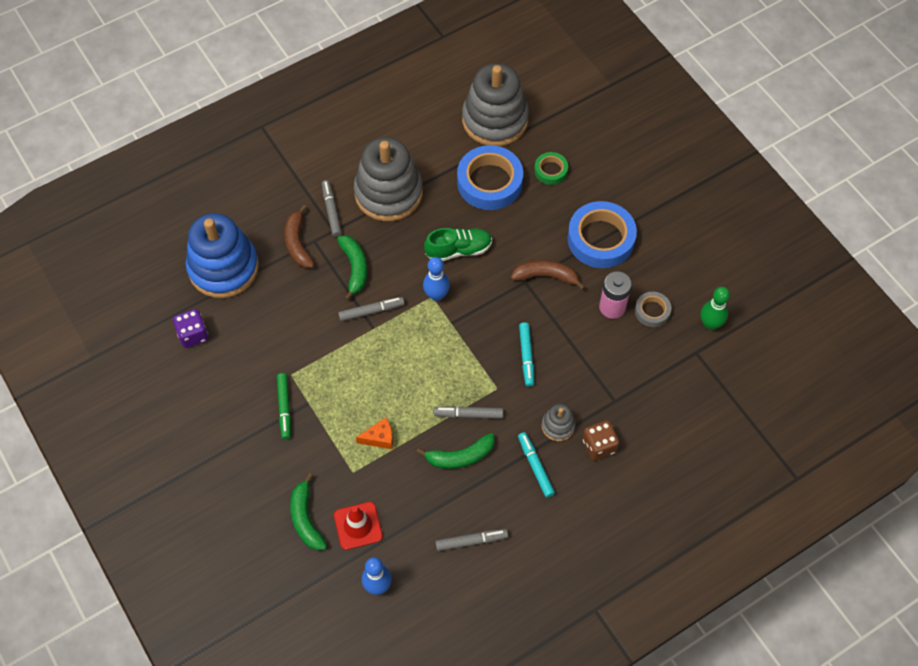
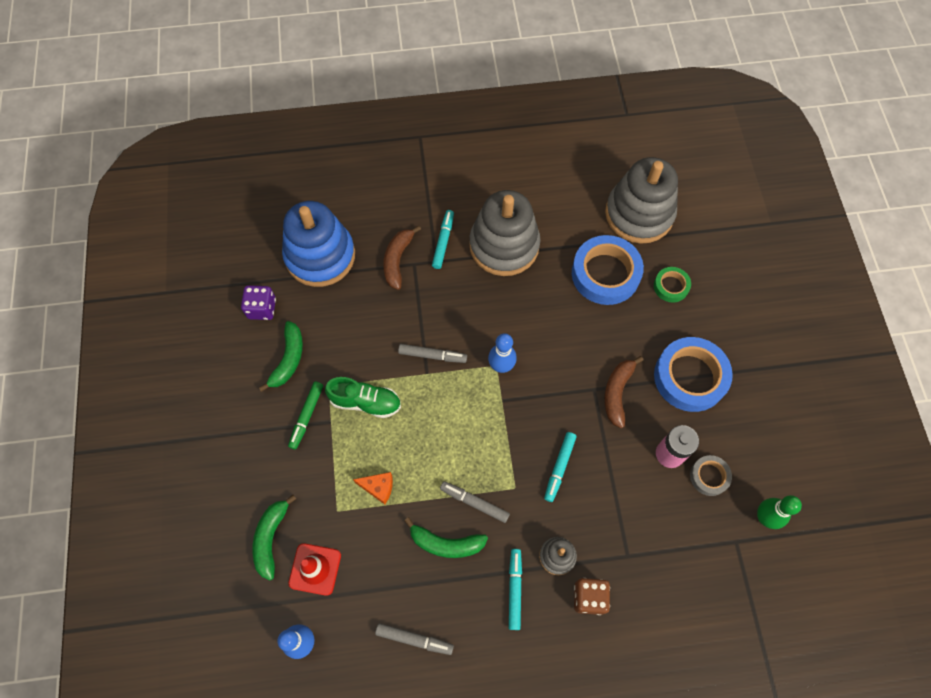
camera: 25 degrees right, 5 degrees up
grey marker [322,180,342,237] -> turquoise marker [432,210,454,269]
green banana [337,235,367,301] -> green banana moved to [259,321,303,392]
green shoe [424,228,492,261] -> green shoe moved to [325,377,401,418]
brown banana [511,260,585,290] -> brown banana turned 105 degrees counterclockwise [604,356,643,428]

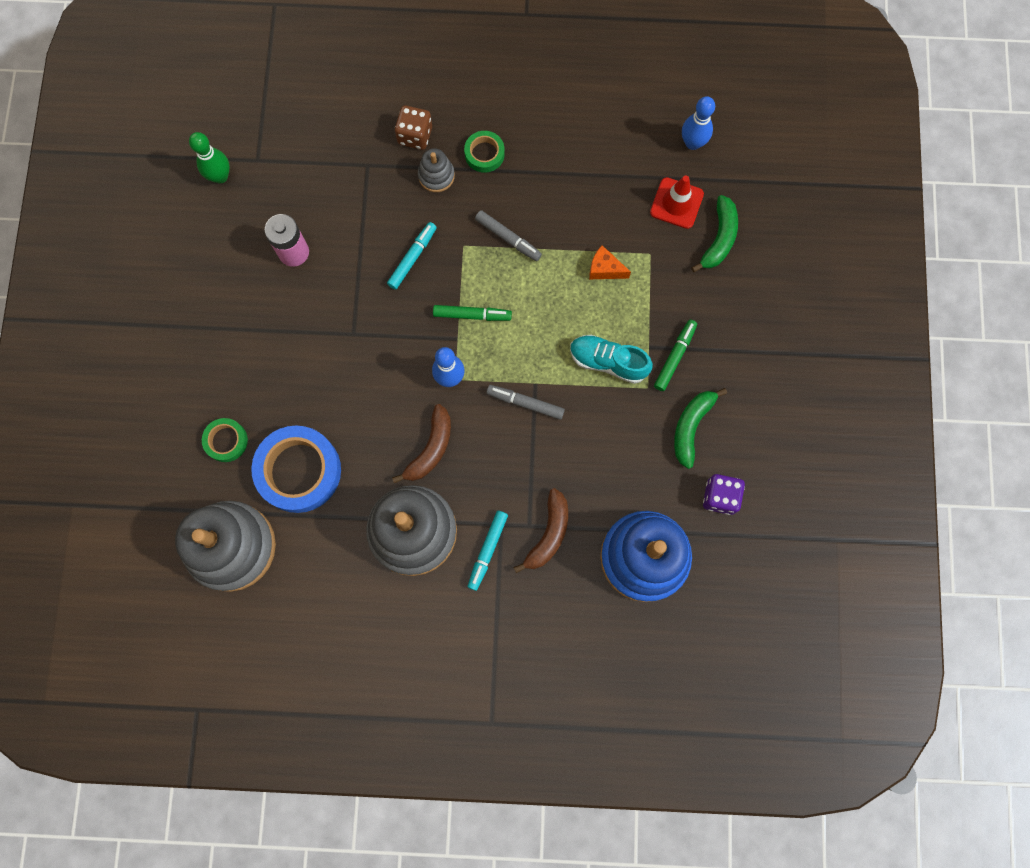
camera: 170 degrees left, 10 degrees up
green shoe [325,377,401,418] -> turquoise shoe [570,335,653,384]
grey marker [375,623,454,655] -> none
green banana [404,517,488,558] -> none
turquoise marker [509,549,522,630] -> green tape [464,131,505,173]
brown banana [604,356,643,428] -> brown banana moved to [392,404,451,483]
blue tape [654,337,733,412] -> none
grey tape [690,455,732,496] -> none
none -> green marker [433,305,512,321]

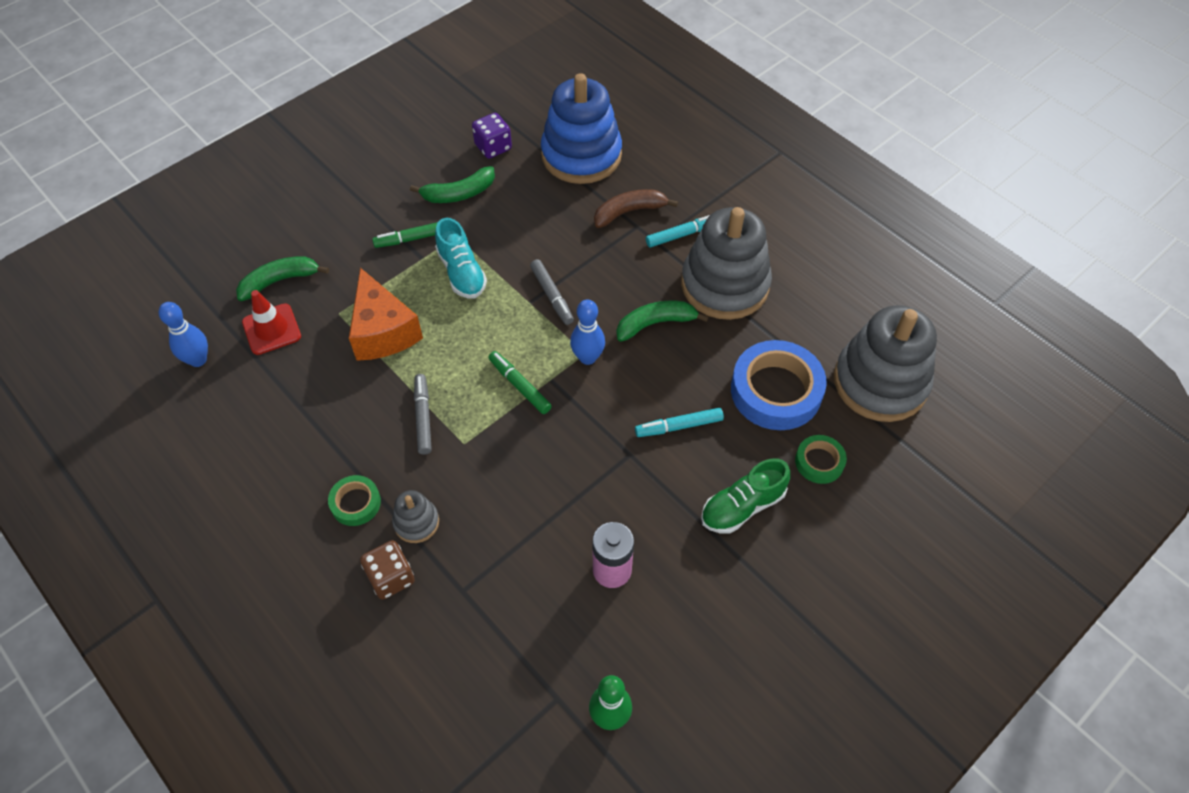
camera: 135 degrees left, 20 degrees down
turquoise marker [387,222,437,289] -> turquoise marker moved to [635,408,724,437]
brown banana [392,404,451,483] -> green banana [617,301,709,342]
orange cheese [589,245,631,279] -> orange cheese [349,268,423,361], size x1.99
none -> green shoe [701,459,790,534]

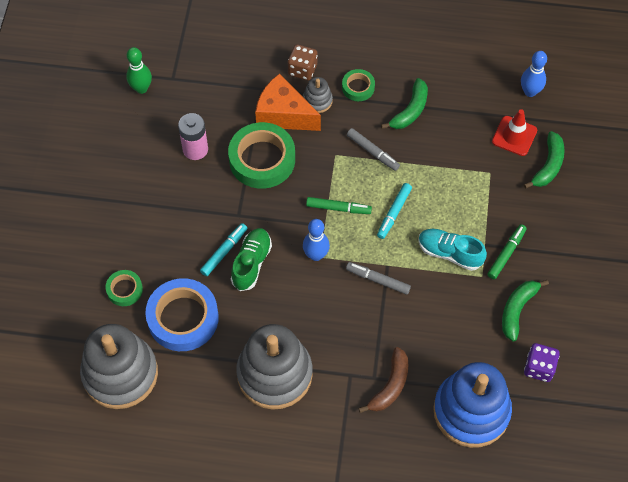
camera: 140 degrees right, 5 degrees up
orange cheese [349,268,423,361] -> orange cheese moved to [255,73,321,131]
green banana [617,301,709,342] -> green banana moved to [381,78,428,129]
turquoise marker [646,215,710,248] -> turquoise marker moved to [377,183,412,239]
green shoe [701,459,790,534] -> green shoe moved to [231,228,272,291]
none -> green tape [228,122,295,189]

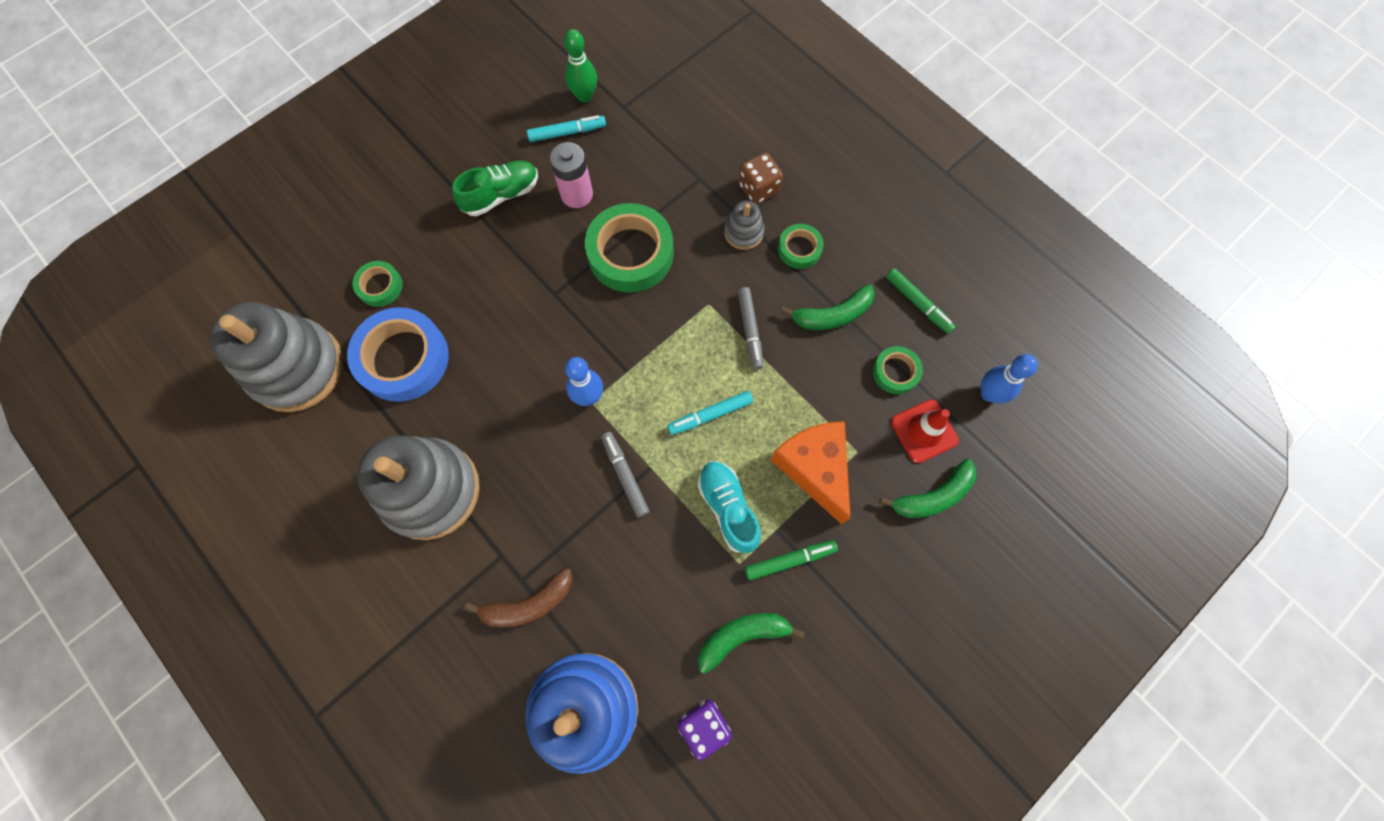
camera: 40 degrees right, 10 degrees up
turquoise marker [200,223,247,276] -> turquoise marker moved to [527,115,606,142]
green shoe [231,228,272,291] -> green shoe moved to [452,161,538,216]
orange cheese [255,73,321,131] -> orange cheese moved to [771,421,850,524]
green marker [306,197,372,214] -> green marker moved to [886,268,956,334]
none -> green tape [873,346,923,394]

